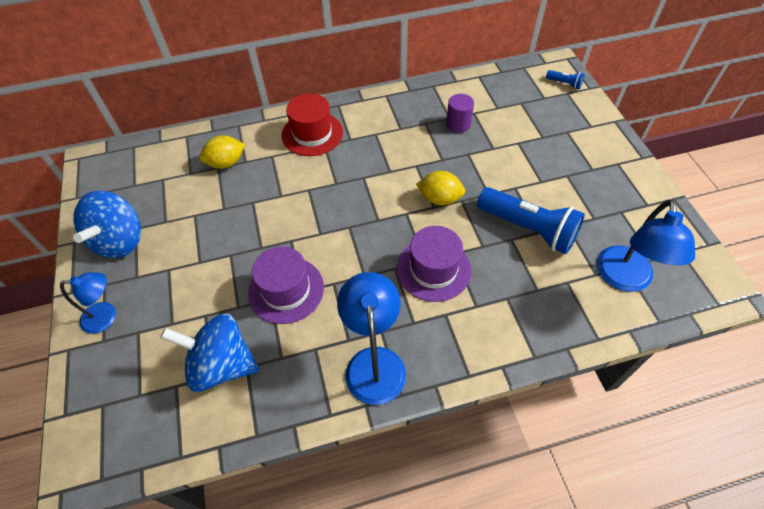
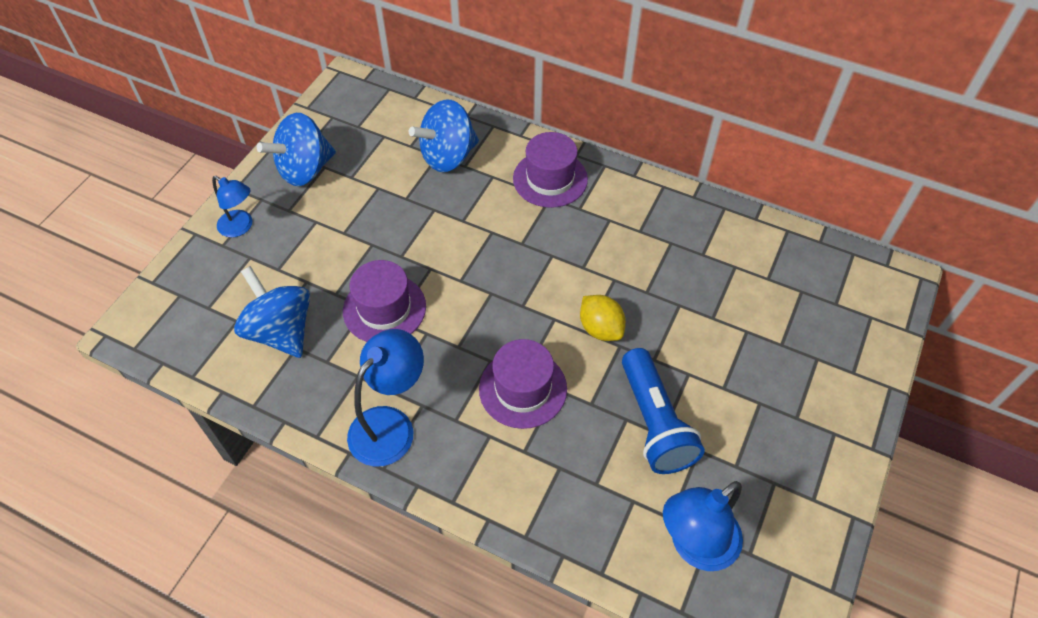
camera: 40 degrees right, 0 degrees up
yellow lemon [200,136,245,169] -> blue spinning top [409,99,479,172]
red hat [281,93,343,156] -> purple hat [513,132,588,208]
purple cylinder [446,94,474,133] -> none
blue flashlight [546,70,585,89] -> none

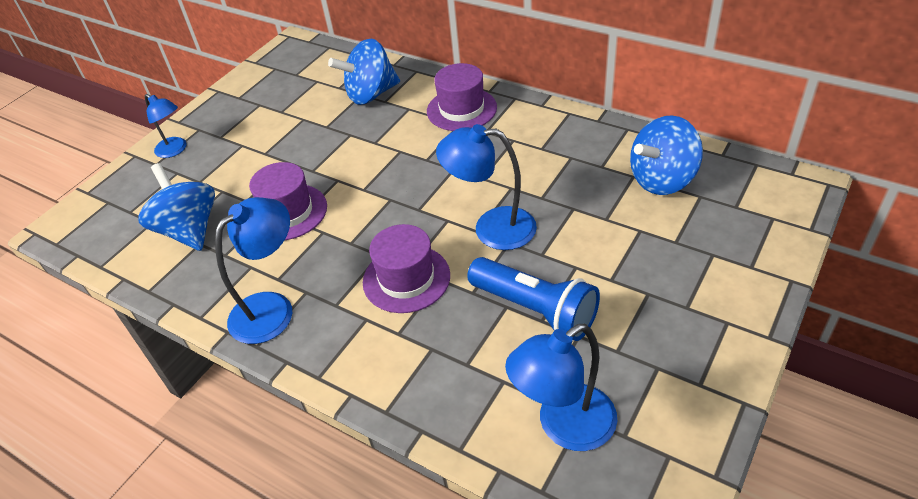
camera: 10 degrees right, 10 degrees down
blue spinning top [257,113,336,186] -> blue spinning top moved to [630,115,703,195]
yellow lemon [580,295,626,341] -> blue lamp [436,124,537,250]
blue flashlight [622,348,705,474] -> blue flashlight turned 45 degrees counterclockwise [467,257,600,341]

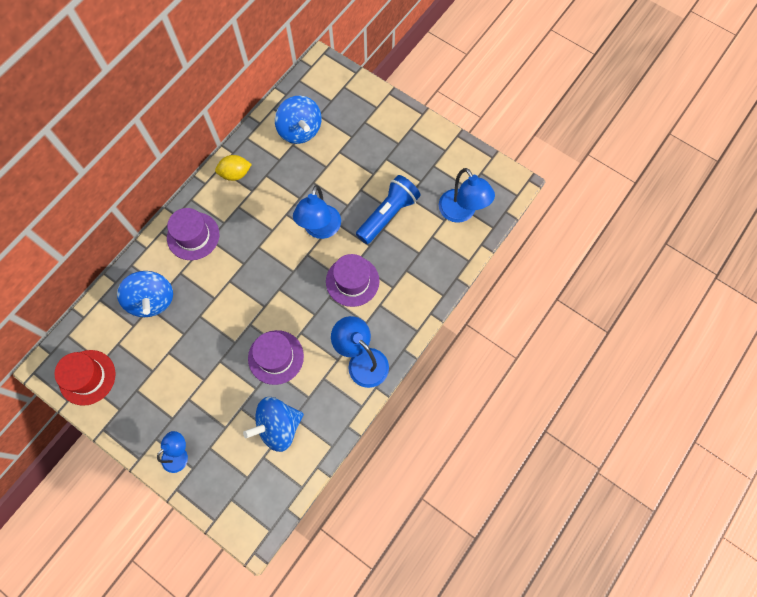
camera: 90 degrees left, 25 degrees up
none -> red hat [54,350,116,406]
none -> yellow lemon [215,155,252,181]

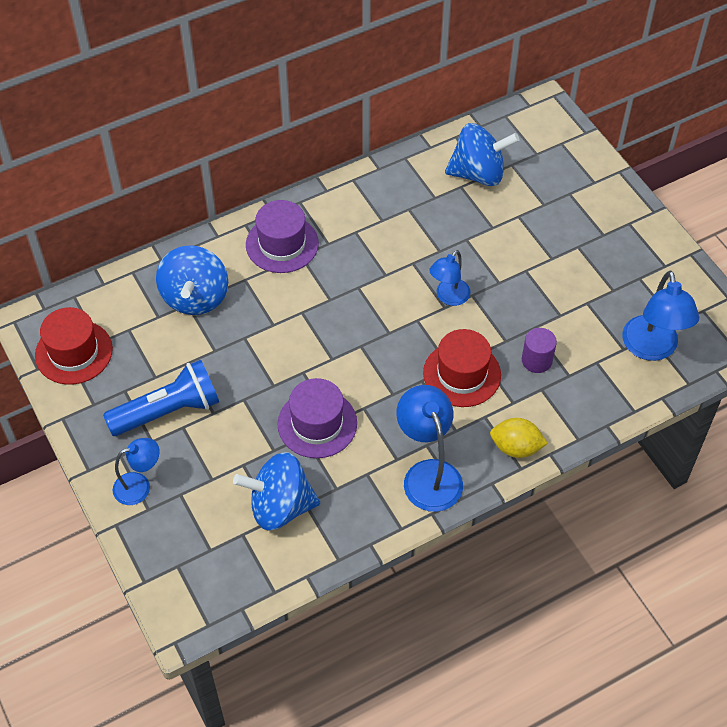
camera: 25 degrees right, 15 degrees down
yellow lemon [215,155,252,181] -> yellow lemon moved to [490,418,548,458]
blue spinning top [275,96,322,144] -> blue spinning top turned 90 degrees counterclockwise [445,123,519,186]
blue lamp [293,185,341,239] -> blue lamp [429,250,471,306], size x0.63
purple hat [326,254,379,307] -> red hat [423,329,501,407]
blue flashlight [356,175,421,244] -> blue flashlight moved to [103,360,219,436]
none -> purple cylinder [522,328,557,373]

